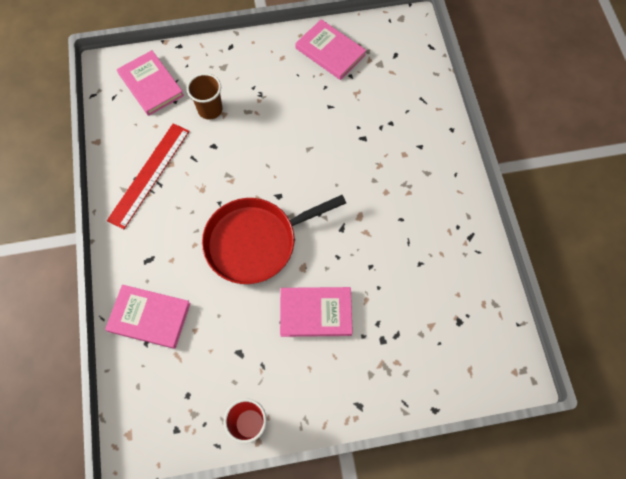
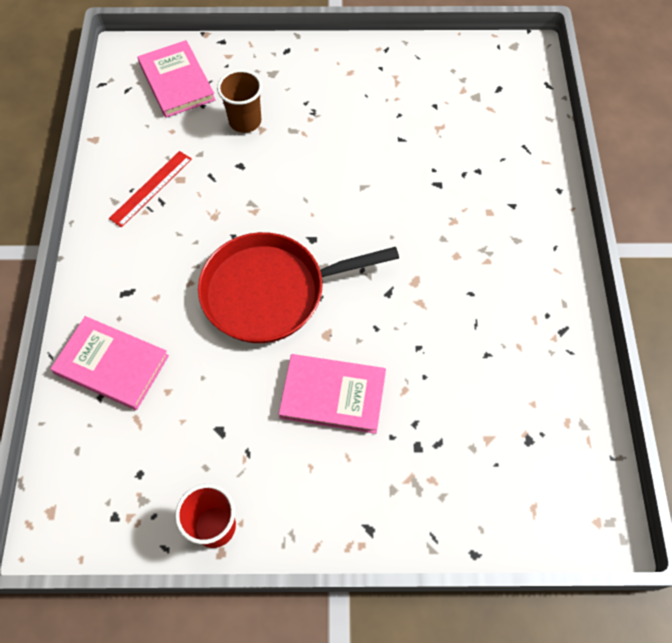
camera: 10 degrees right, 5 degrees down
red ruler [107,123,190,229] -> red ruler [109,151,192,228], size x0.64
pink book [295,19,366,80] -> none

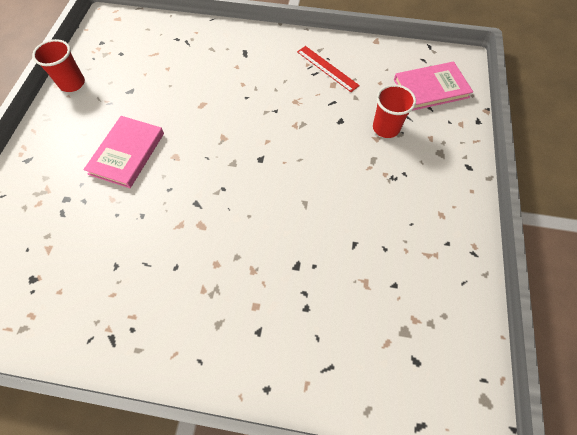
camera: 100 degrees right, 0 degrees up
pink book [50,316,169,410] -> none
red pan [198,232,399,343] -> none
brown cup [217,70,262,133] -> red cup [373,84,416,138]

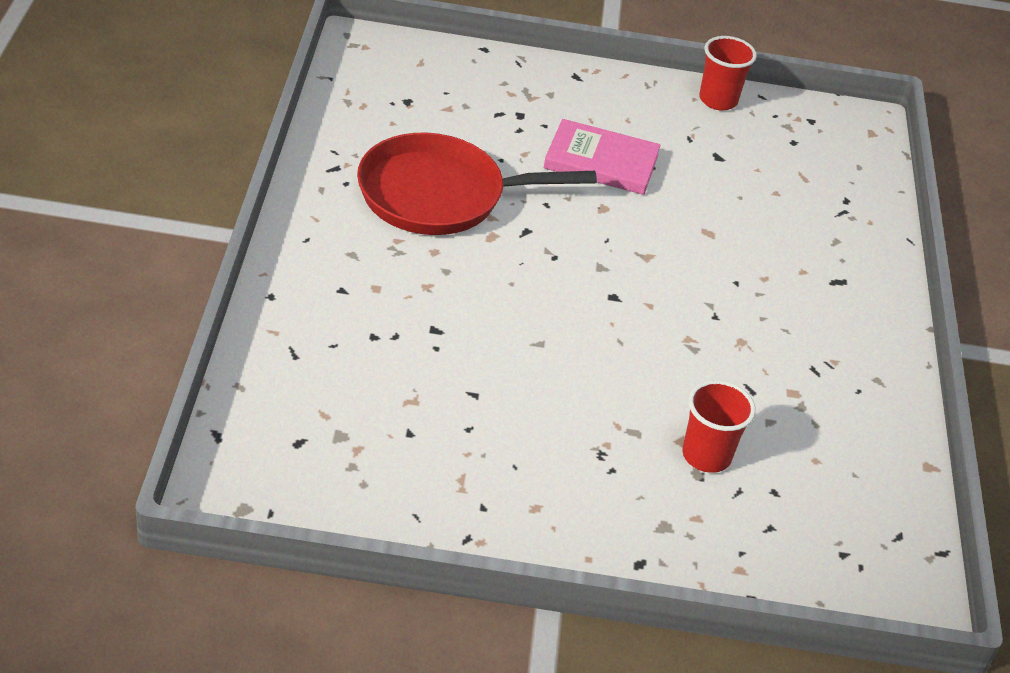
camera: 80 degrees right, 20 degrees down
red ruler [297,46,360,92] -> none
pink book [394,62,473,111] -> none
none -> red pan [357,133,597,235]

